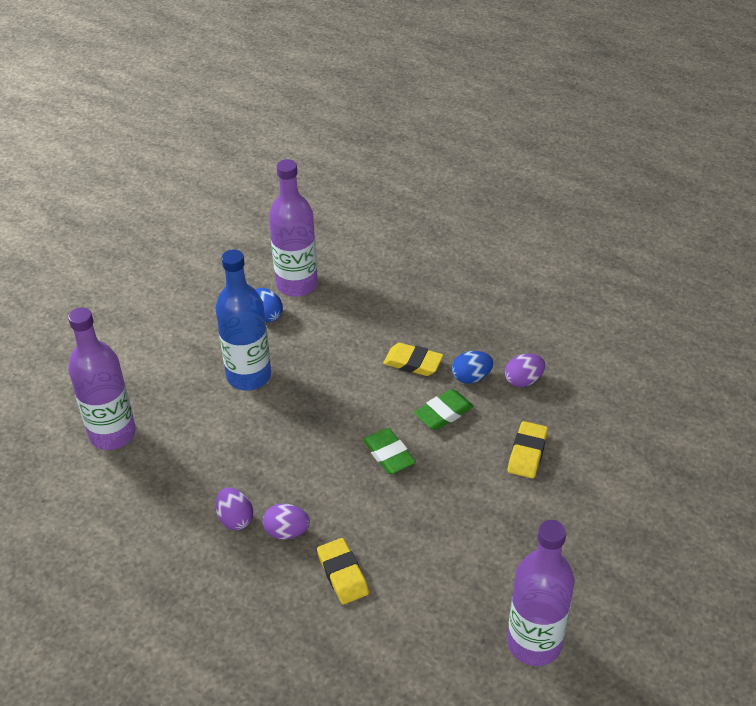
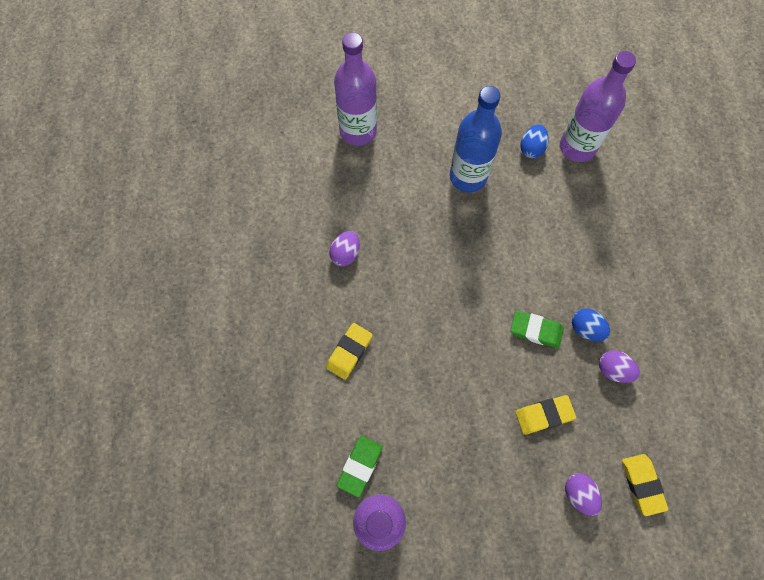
camera: 55 degrees right, 25 degrees up
purple egg [263,504,310,539] -> purple egg moved to [565,473,602,516]
green eraser [363,428,416,474] -> green eraser moved to [337,436,383,497]
yellow eraser [383,343,443,376] -> yellow eraser moved to [622,454,668,516]

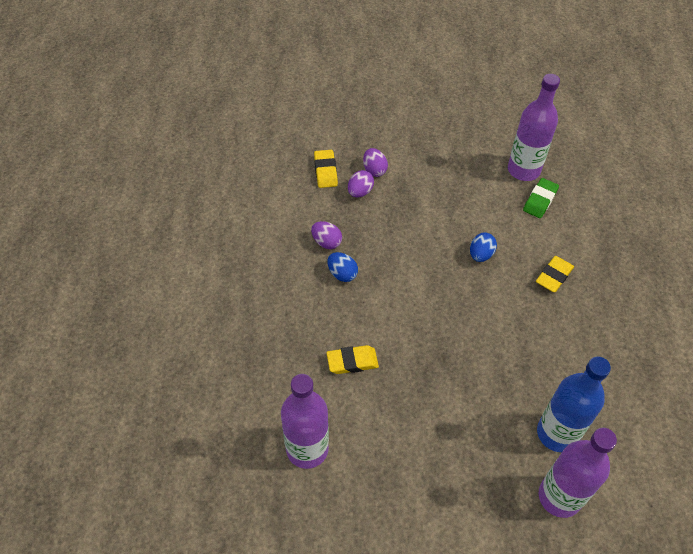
camera: 175 degrees left, 15 degrees down
purple egg [329,231,360,266] -> purple egg moved to [348,170,374,197]
blue bottle [450,86,502,193] -> blue bottle moved to [537,356,611,452]
green eraser [510,310,564,349] -> none
yellow eraser [515,395,576,435] -> yellow eraser moved to [327,345,379,374]
blue egg [520,124,549,158] -> blue egg moved to [470,232,497,262]

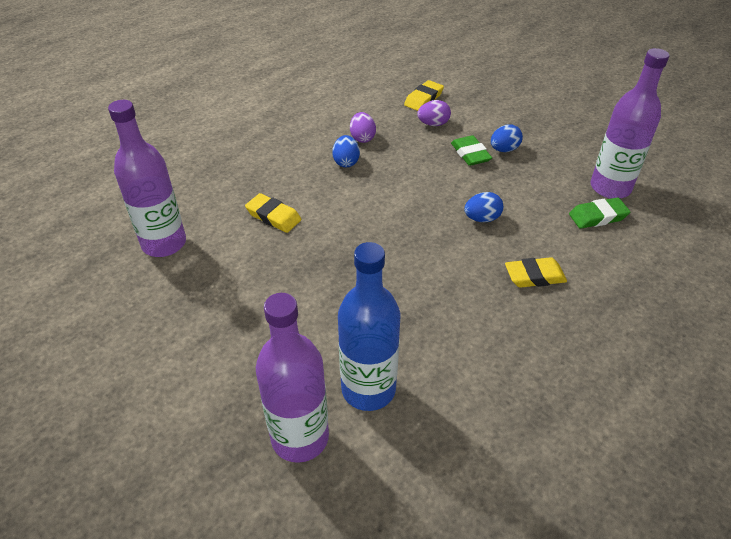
camera: 45 degrees right, 10 degrees down
purple egg [363,148,388,177] -> none
none -> green eraser [451,135,492,166]
none -> blue egg [491,124,523,152]

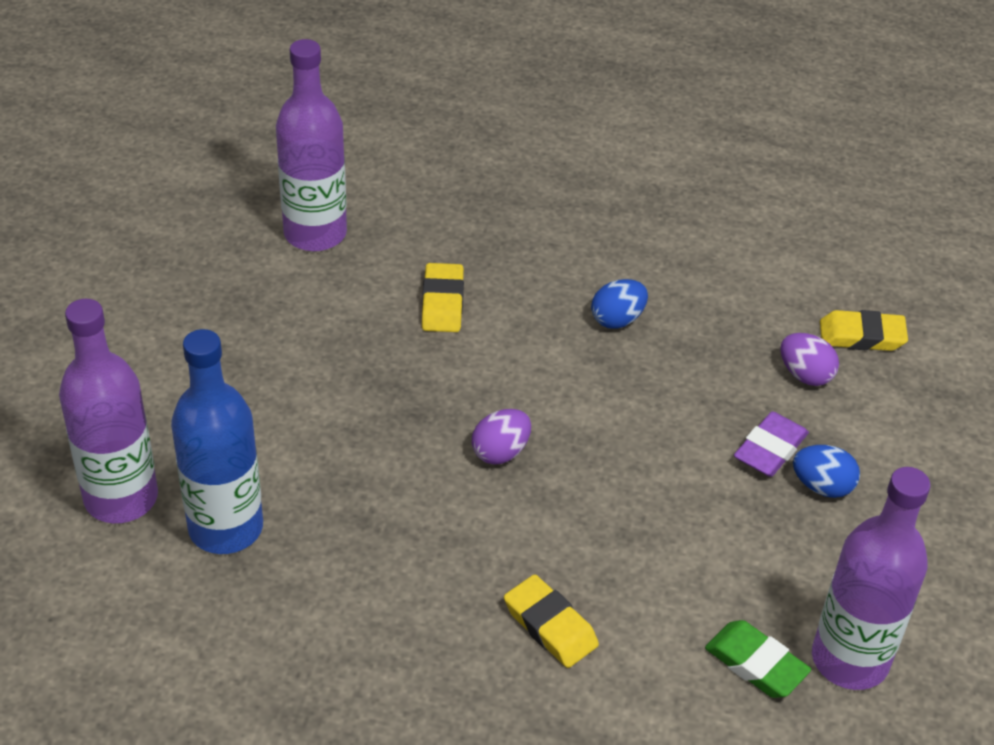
camera: 55 degrees right, 0 degrees up
purple egg [350,112,376,143] -> purple egg moved to [472,409,531,464]
green eraser [451,135,492,166] -> purple eraser [734,411,809,477]
blue egg [464,192,503,222] -> none

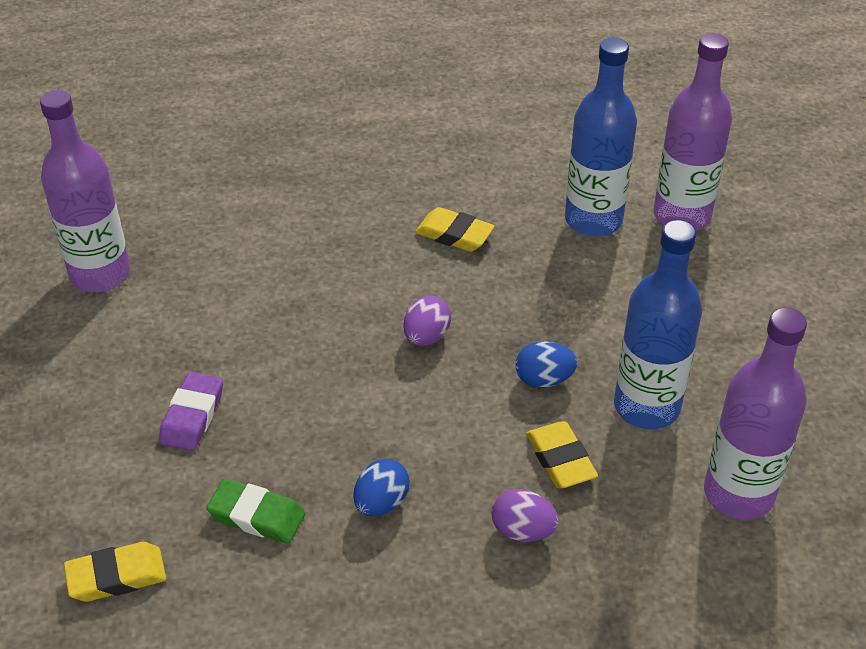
camera: 160 degrees right, 0 degrees up
yellow eraser [504,574,599,668] -> yellow eraser moved to [415,207,495,252]
green eraser [705,620,811,698] -> green eraser moved to [206,479,305,544]
purple egg [780,333,839,386] -> purple egg moved to [491,489,559,542]
blue egg [793,445,860,498] -> blue egg moved to [515,341,578,388]
none -> blue bottle [614,220,702,429]

